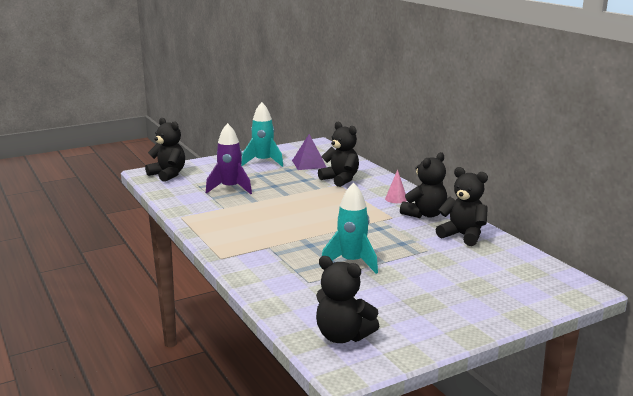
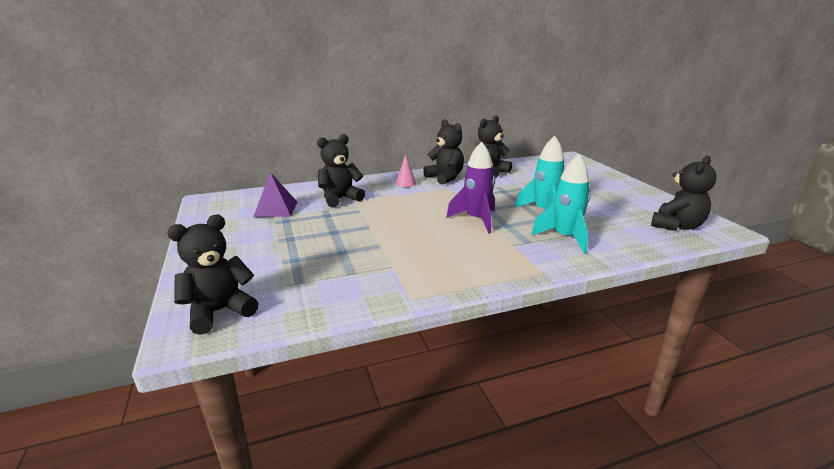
camera: 80 degrees left, 5 degrees up
purple rocket [206,123,252,194] -> purple rocket moved to [446,142,495,234]
turquoise rocket [241,102,283,167] -> turquoise rocket moved to [531,154,591,254]

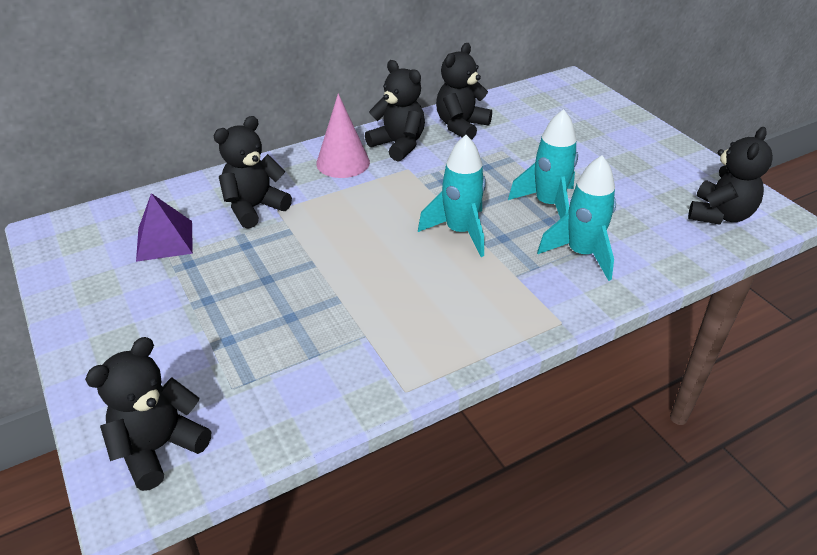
camera: 10 degrees left, 15 degrees up
pink cone [395,154,416,187] -> pink cone [316,94,370,178], size x1.72
purple rocket [446,142,495,234] -> turquoise rocket [418,135,486,257]

